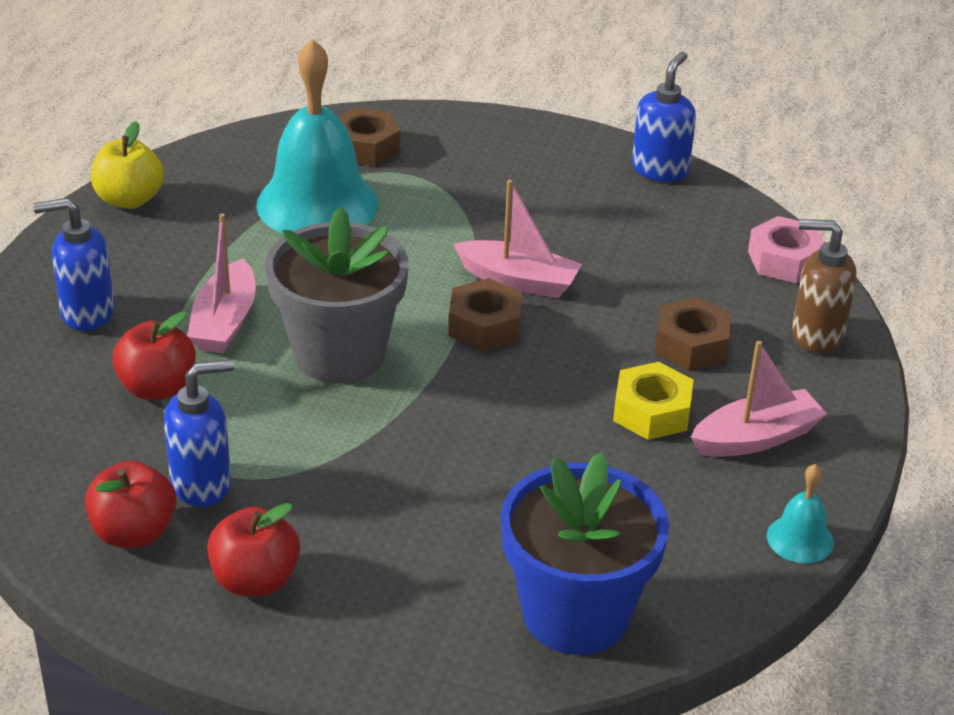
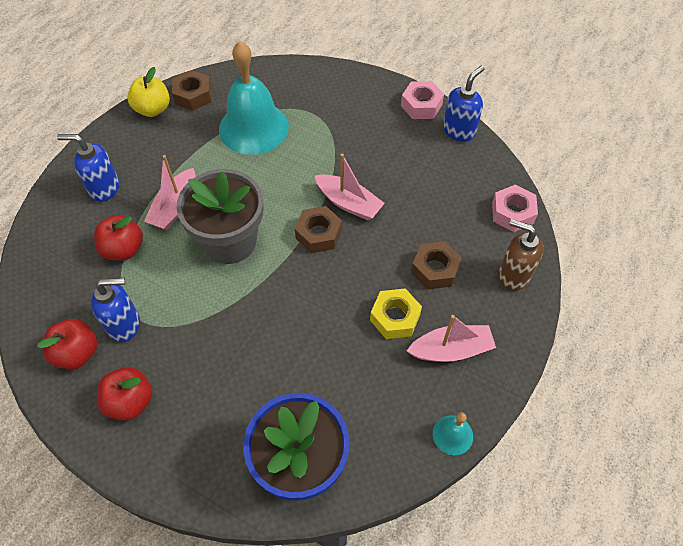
camera: 15 degrees right, 20 degrees up
brown nut [338,107,400,166] -> brown nut moved to [172,70,211,111]
none -> pink nut [401,81,444,119]

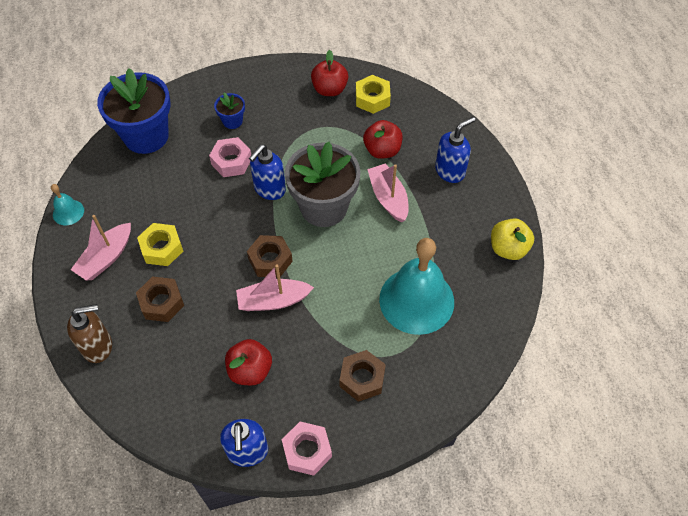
camera: 135 degrees right, 0 degrees up
blue soap dispenser [91,278,140,342] -> blue soap dispenser moved to [249,144,286,200]
red apple [97,367,152,421] -> red apple moved to [225,339,272,385]
brown nut [172,70,211,111] -> brown nut moved to [339,350,386,402]
pink nut [492,185,538,232] -> pink nut moved to [209,137,251,177]
none -> blue flower pot [214,93,245,129]
none -> yellow nut [356,75,391,114]

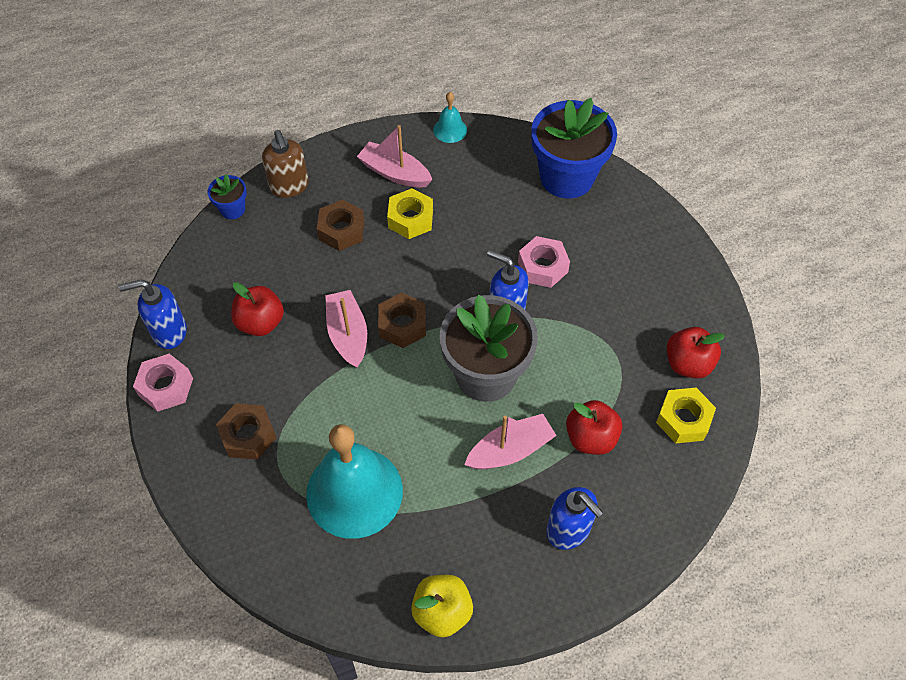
camera: 85 degrees right, 0 degrees up
blue flower pot [214,93,245,129] -> blue flower pot moved to [207,174,247,219]

